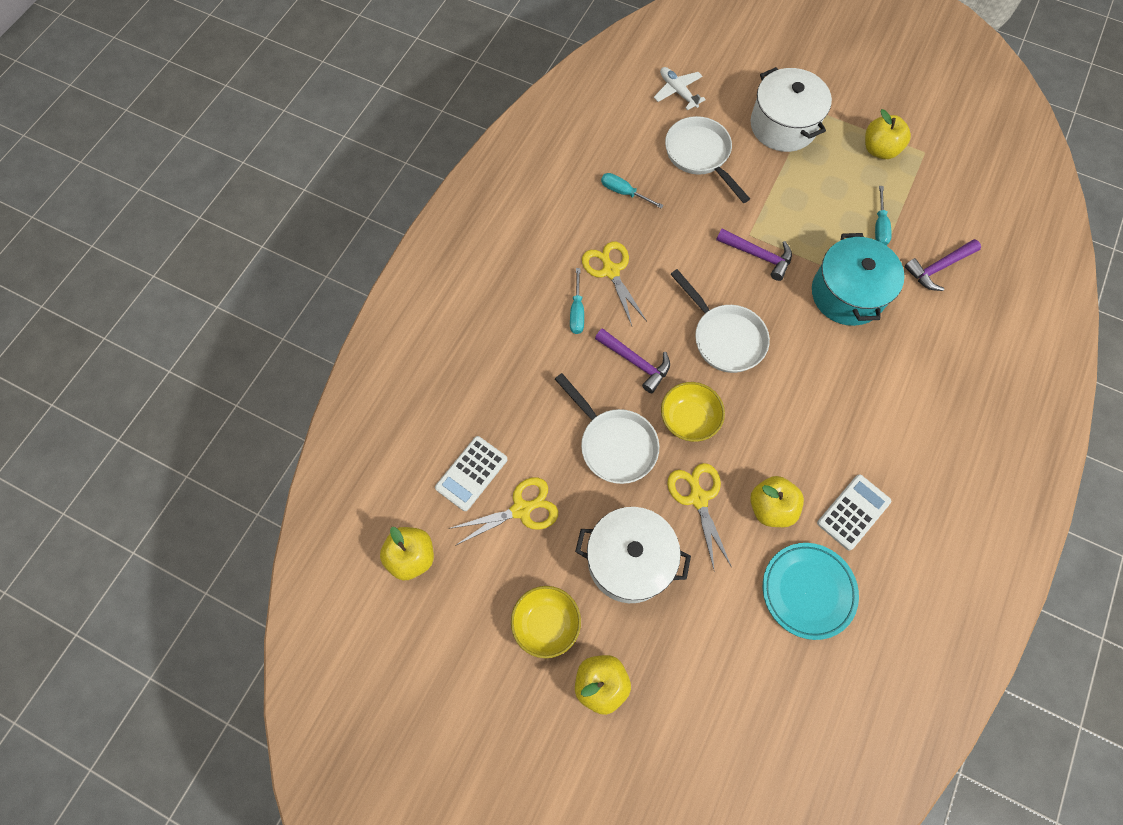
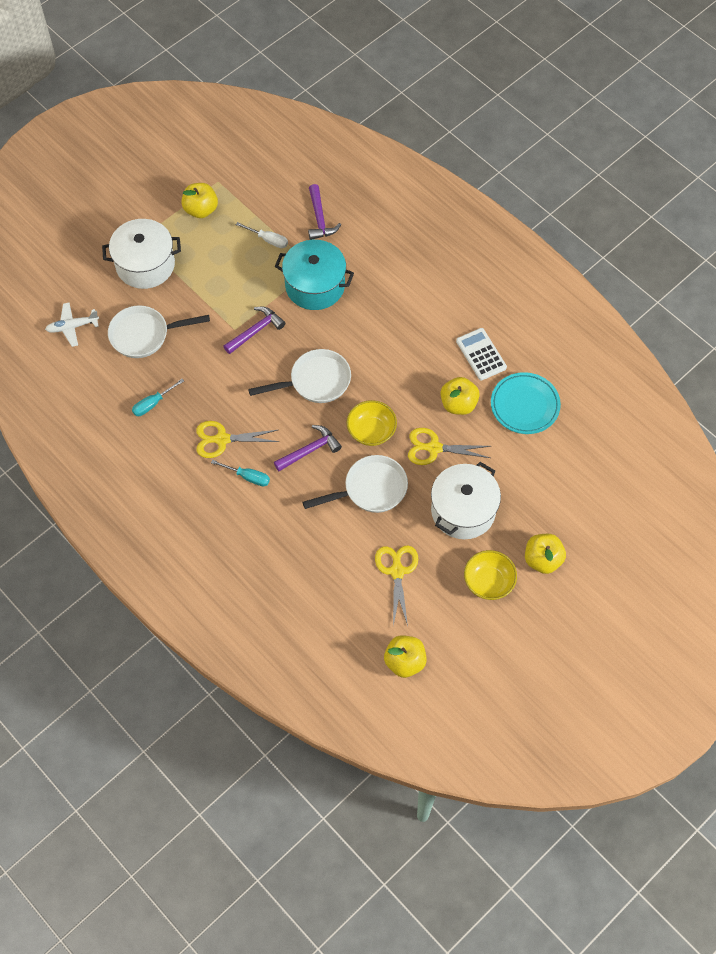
camera: 70 degrees left, 5 degrees down
white calculator [435,436,507,511] -> none
turquoise screwdriver [875,186,892,246] -> white screwdriver [236,222,288,248]

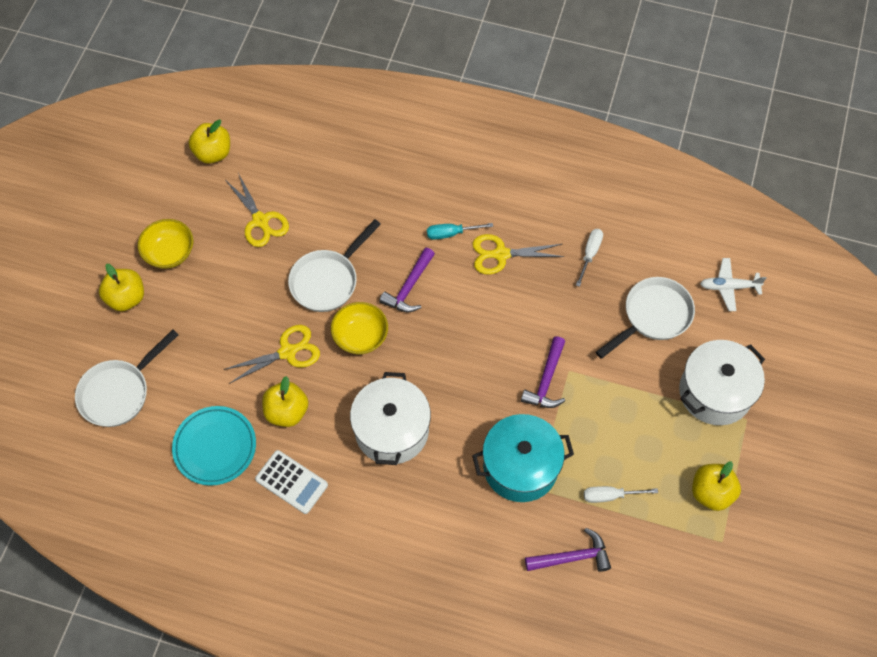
camera: 150 degrees right, 0 degrees up
white plane [45,303,99,347] -> white plane turned 135 degrees counterclockwise [700,258,767,311]
turquoise screwdriver [132,379,184,416] -> white screwdriver [576,229,603,287]
yellow scissors [196,421,279,458] -> yellow scissors turned 150 degrees counterclockwise [472,234,564,275]
white pan [248,349,351,403] -> white pan moved to [75,329,179,427]
purple hammer [308,184,341,240] -> purple hammer turned 120 degrees clockwise [525,528,611,572]
white pot [431,462,501,539] -> white pot moved to [350,372,431,465]

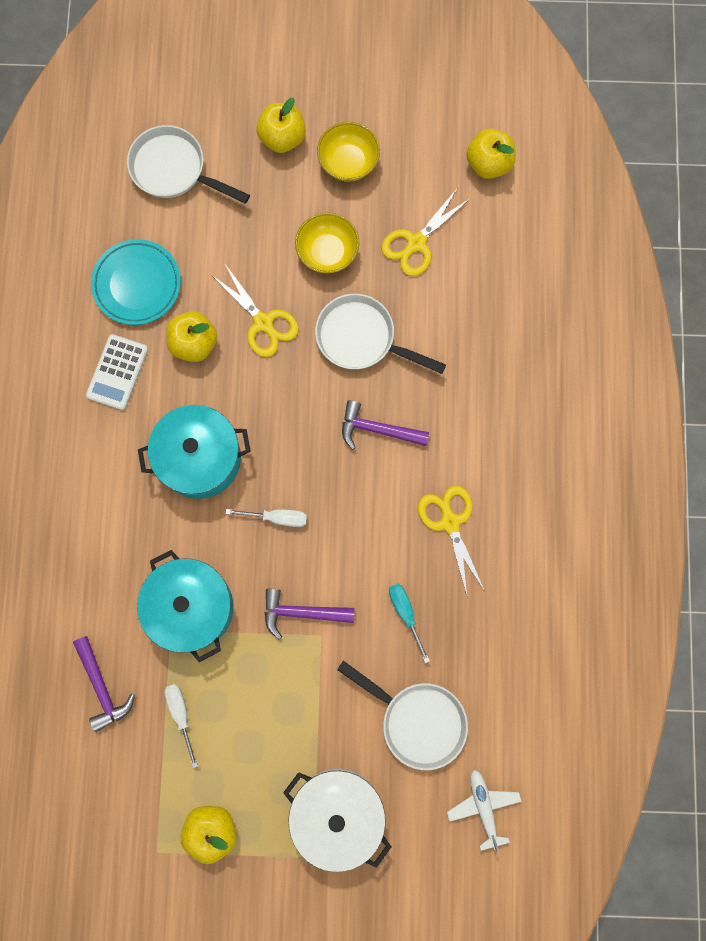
camera: 75 degrees right, 15 degrees up
yellow bowl [331,302,388,354] -> yellow bowl moved to [295,213,359,274]
white pot [350,372,431,465] -> turquoise pot [138,405,251,499]
turquoise screwdriver [427,223,493,240] -> turquoise screwdriver moved to [389,584,430,663]
white screwdriver [576,229,603,287] -> white screwdriver moved to [225,509,307,527]

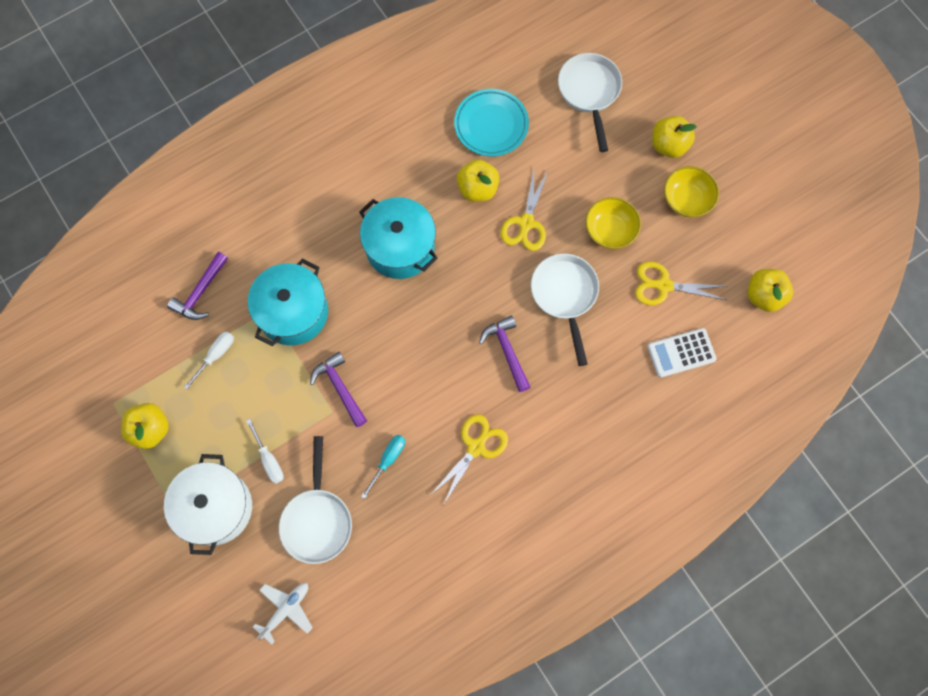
camera: 55 degrees right, 5 degrees down
white calculator [86,334,148,410] -> white calculator moved to [648,328,716,378]
white screwdriver [225,509,307,527] -> white screwdriver moved to [246,419,284,484]

